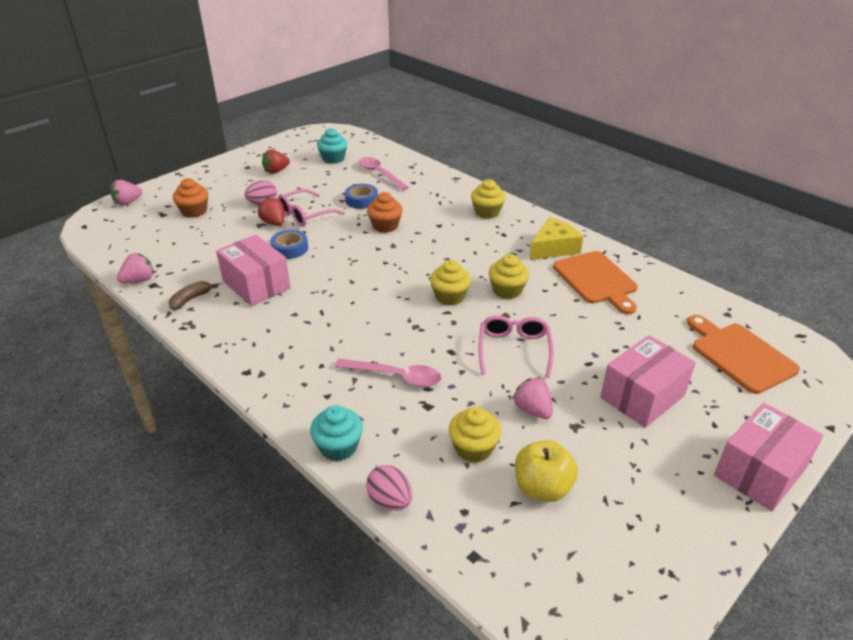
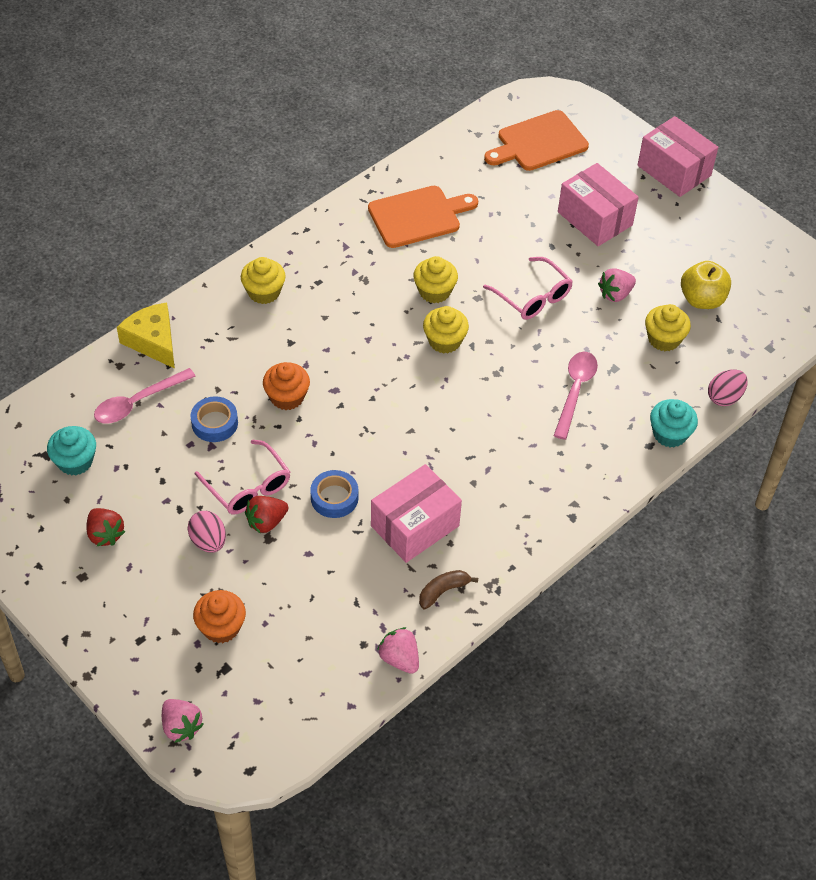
camera: 90 degrees left, 15 degrees up
brown banana [169,281,218,310] -> brown banana turned 105 degrees clockwise [419,570,478,609]
pink glasses [478,315,554,378] -> pink glasses turned 135 degrees counterclockwise [483,257,573,320]
yellow cheese [529,217,583,260] -> yellow cheese moved to [117,303,175,369]

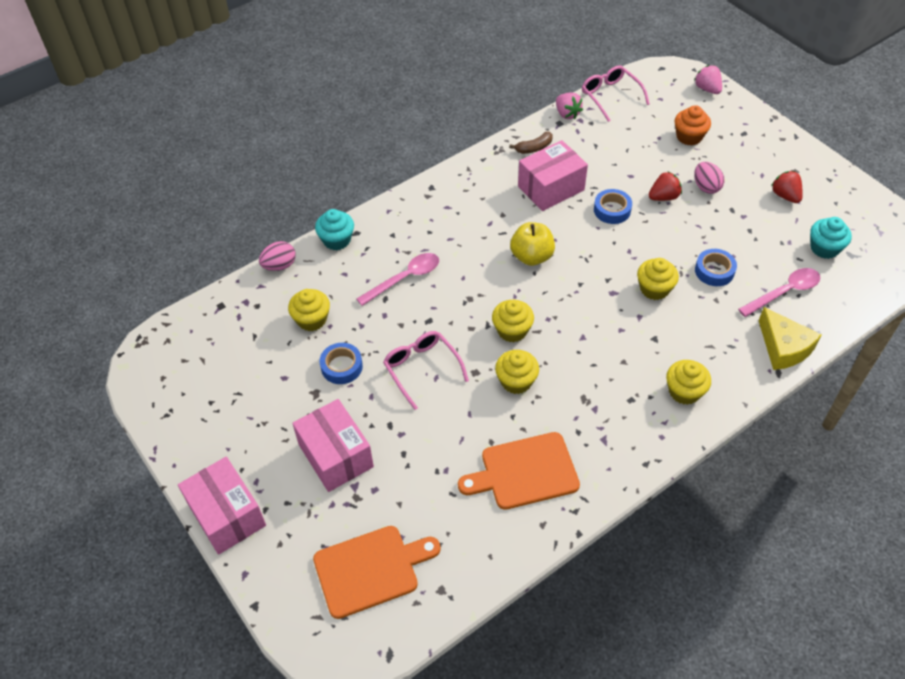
camera: 170 degrees left, 0 degrees up
pink glasses [195,439,290,514] -> pink glasses moved to [582,65,650,122]
orange cupcake [263,362,310,410] -> yellow cupcake [637,258,679,300]
pink spoon [554,352,598,440] -> pink spoon turned 150 degrees counterclockwise [357,253,439,306]
pink strawberry [598,268,636,302] -> blue tape [320,343,363,384]
yellow apple [681,261,731,309] -> yellow apple moved to [510,222,555,266]

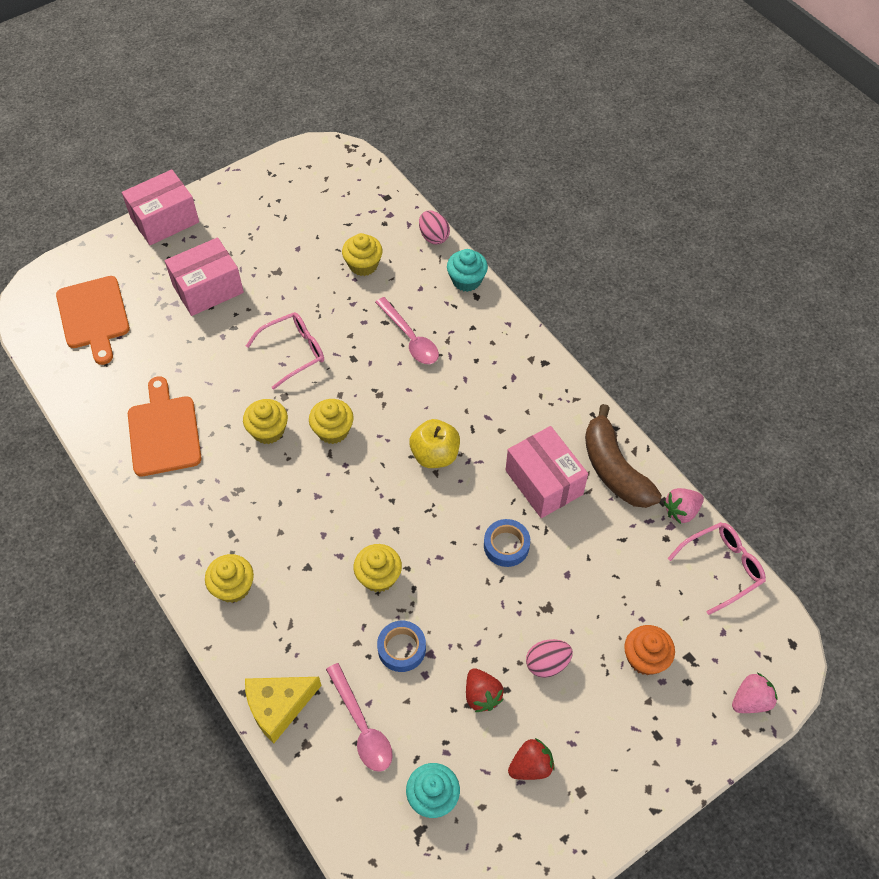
camera: 90 degrees right, 5 degrees up
blue tape [320,343,363,384] -> none
brown banana [509,132,553,154] -> brown banana [585,404,662,508], size x2.05
red strawberry [649,172,682,201] -> red strawberry moved to [466,668,504,712]

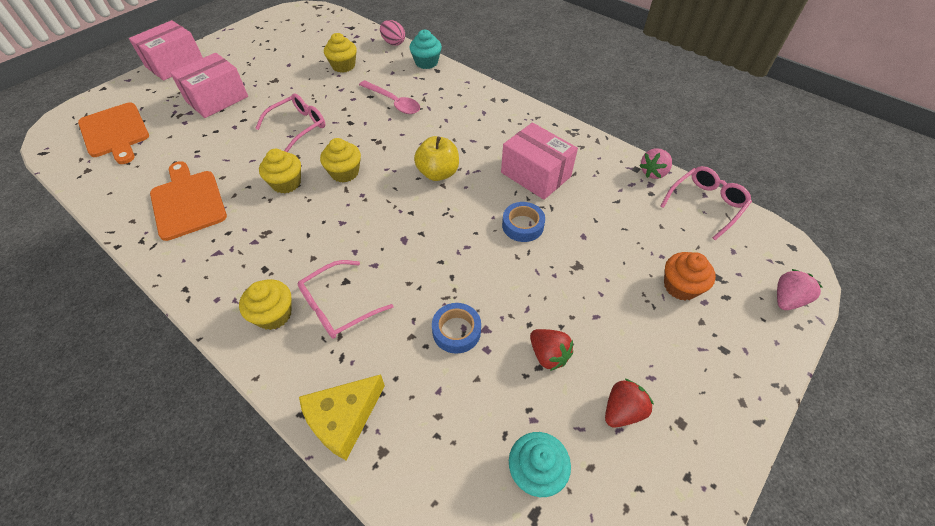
camera: 15 degrees left, 5 degrees down
pink spoon [326,663,393,772] -> none
yellow cupcake [354,544,402,592] -> none
pink egg [526,639,573,678] -> none
brown banana [585,404,662,508] -> none
none -> pink glasses [298,260,394,339]

